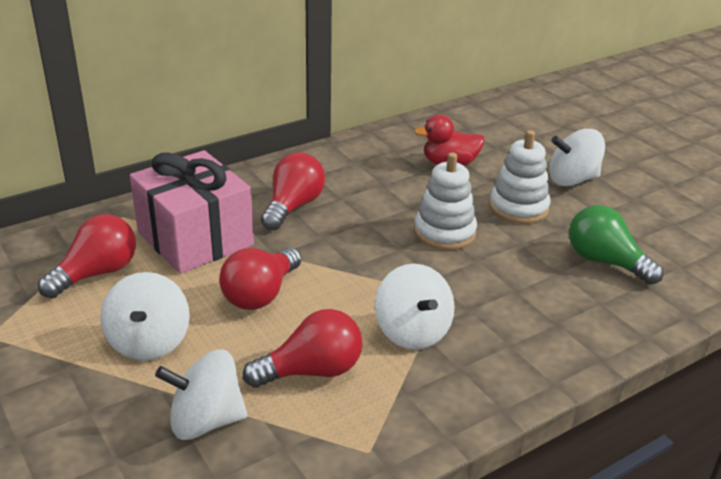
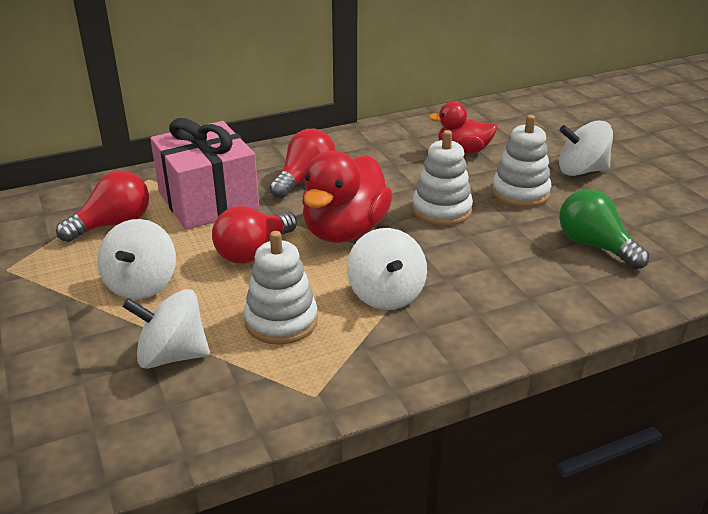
camera: 10 degrees right, 0 degrees up
red light bulb [243,309,362,388] -> white stacking toy [244,231,318,345]
none -> red duck [302,151,393,243]

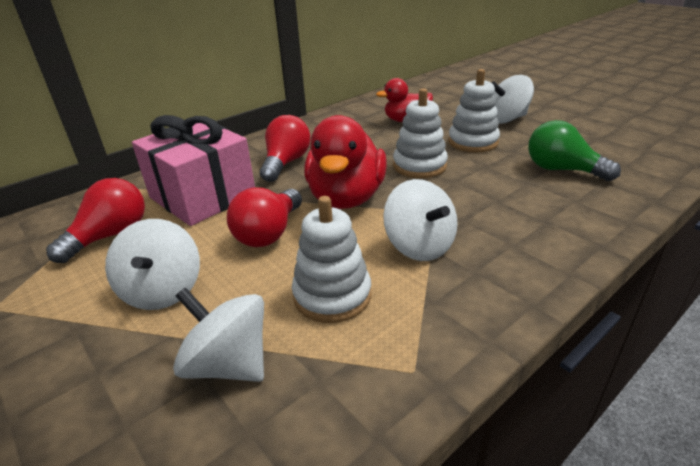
camera: 15 degrees left, 0 degrees up
white spinning top [122,289,210,369] -> white spinning top turned 45 degrees clockwise [173,288,264,382]

